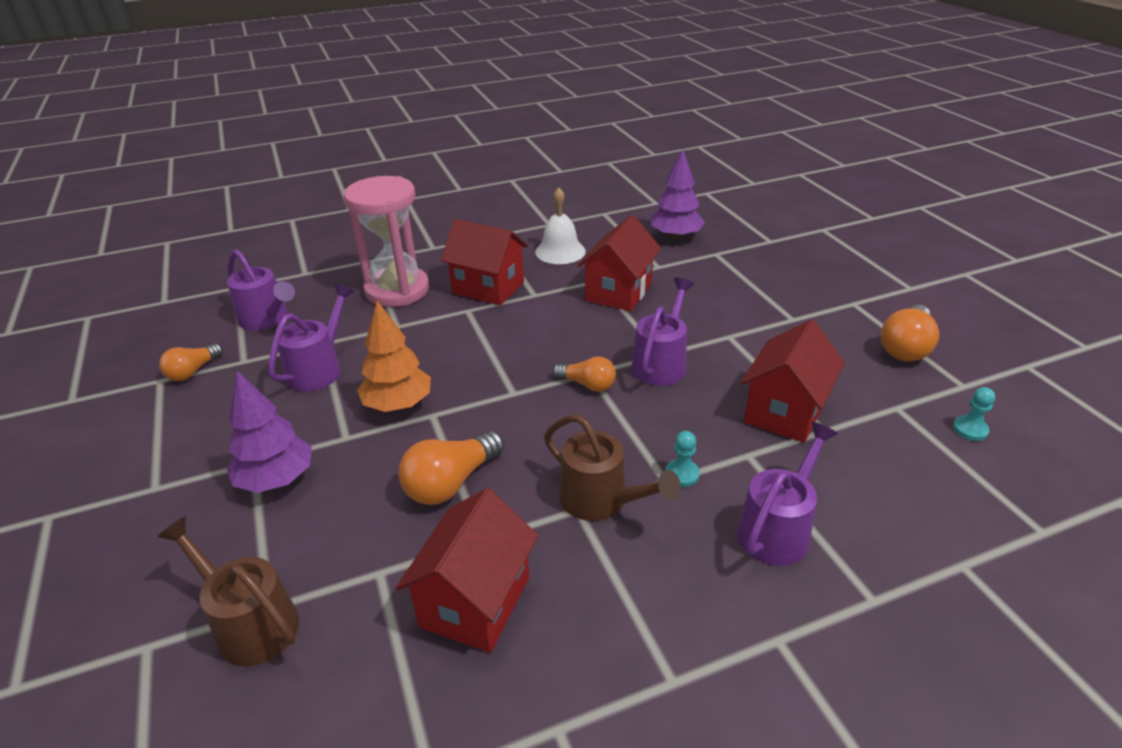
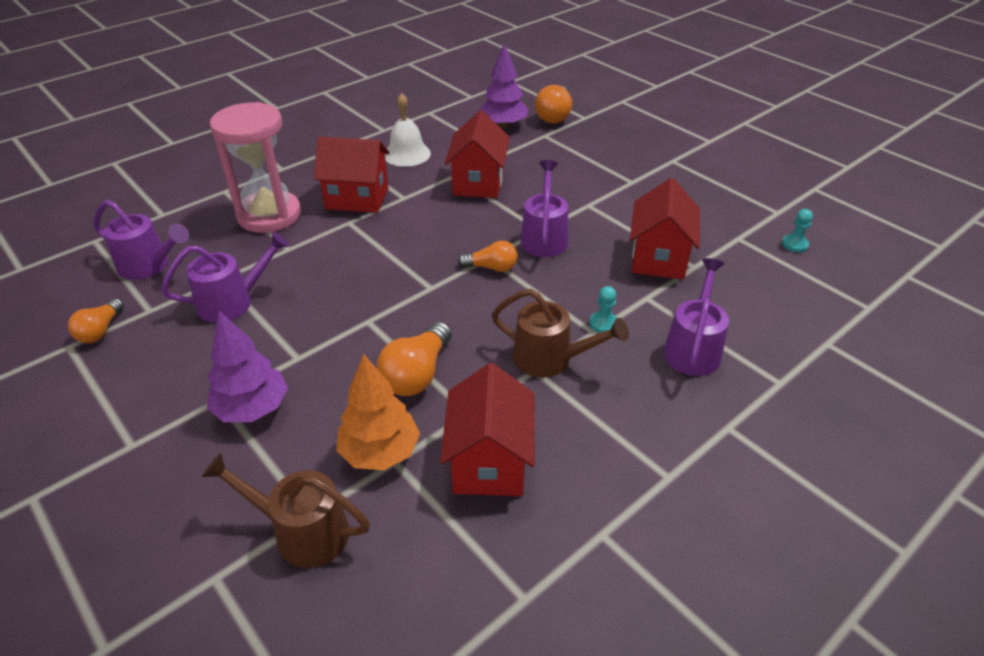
camera: 20 degrees left, 5 degrees up
purple watering can [268,284,354,392] -> purple watering can turned 60 degrees clockwise [161,232,290,323]
orange tree [357,301,431,412] -> orange tree moved to [336,354,420,470]
orange light bulb [881,305,939,361] -> orange light bulb moved to [535,85,572,124]

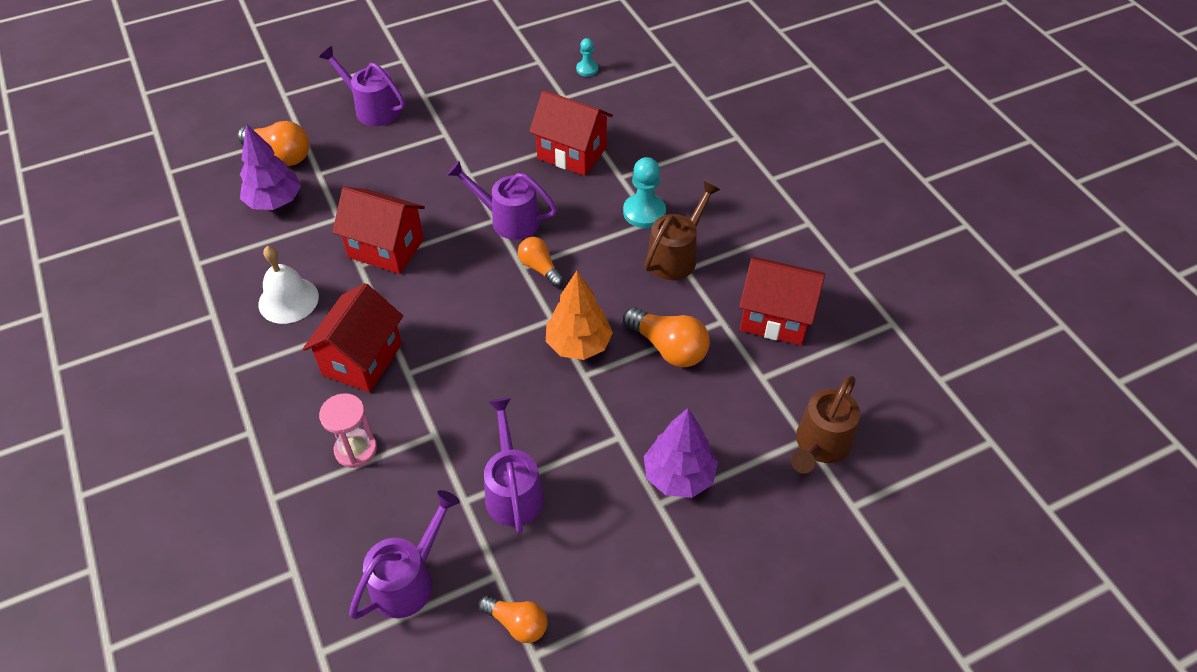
camera: 75 degrees left, 10 degrees up
pink hourglass [210,102,301,233] -> pink hourglass [319,393,377,468], size x0.54
orange tree [336,354,420,470] -> orange tree moved to [546,271,613,360]
orange light bulb [458,240,517,272] -> orange light bulb turned 60 degrees counterclockwise [518,237,563,286]
turquoise pawn [589,286,617,333] -> turquoise pawn [623,157,666,228], size x1.71
purple watering can [663,258,729,376] -> purple watering can moved to [319,46,405,126]

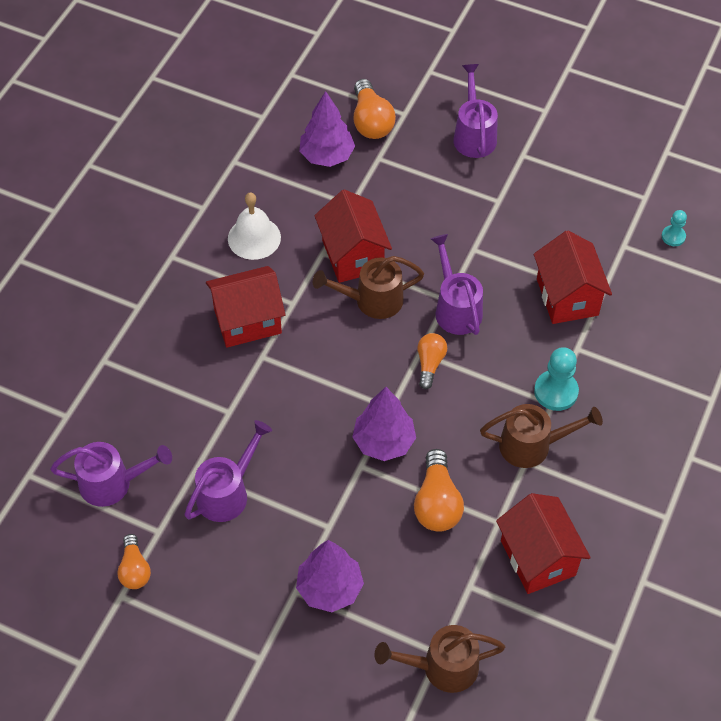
camera: 50 degrees right, 5 degrees up
pink hourglass [319,393,377,468] -> none
orange tree [546,271,613,360] -> purple tree [352,387,416,461]
none -> brown watering can [313,256,424,319]

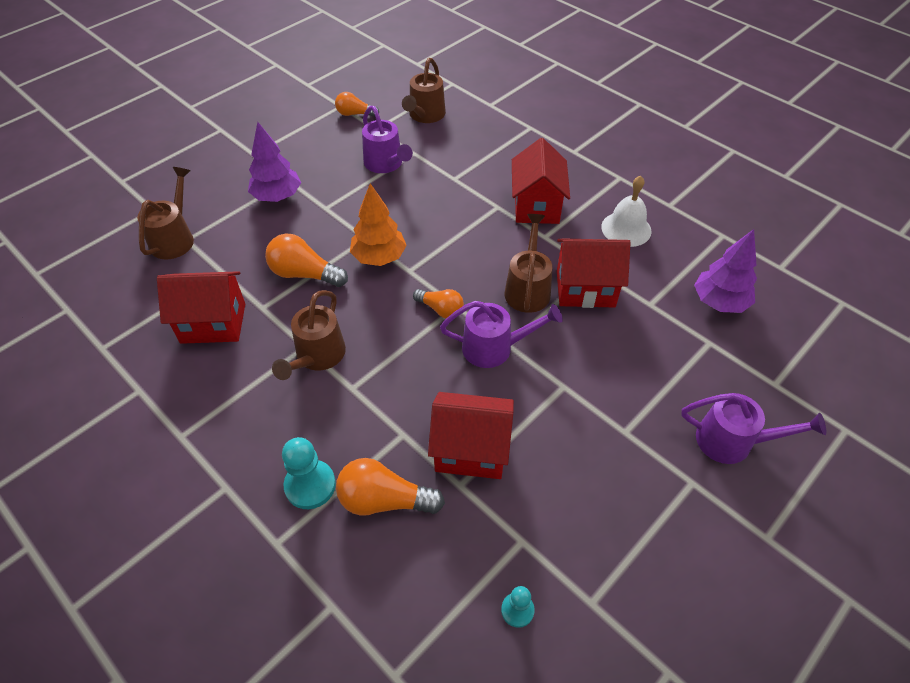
camera: 110 degrees right, 5 degrees down
purple watering can [50,442,172,507] -> brown watering can [402,58,446,123]
purple tree [352,387,416,461] -> orange tree [350,183,407,266]
orange light bulb [353,79,396,139] -> orange light bulb moved to [336,458,445,516]
turquoise pawn [534,347,579,411] -> turquoise pawn moved to [282,437,336,509]

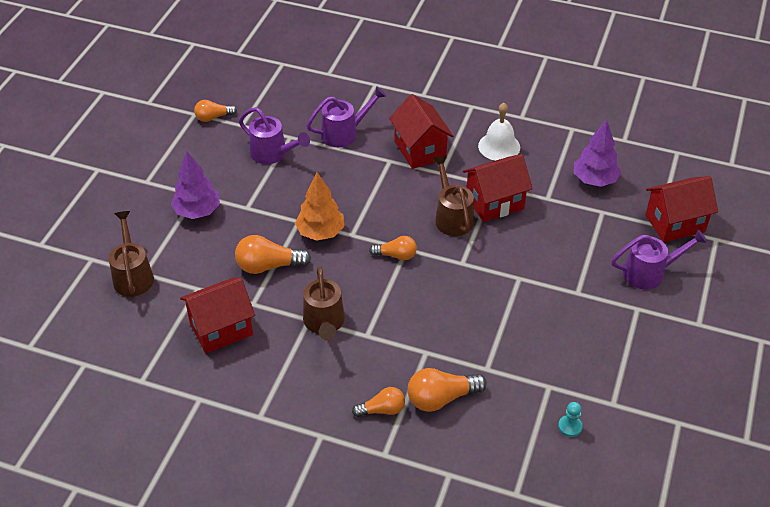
camera: 25 degrees left, 5 degrees down
turquoise pawn [282,437,336,509] -> orange light bulb [352,387,405,417]
brown watering can [402,58,446,123] -> none
red house [428,392,514,479] -> red house moved to [646,176,718,242]
purple watering can [440,301,563,368] -> purple watering can moved to [306,86,386,147]

